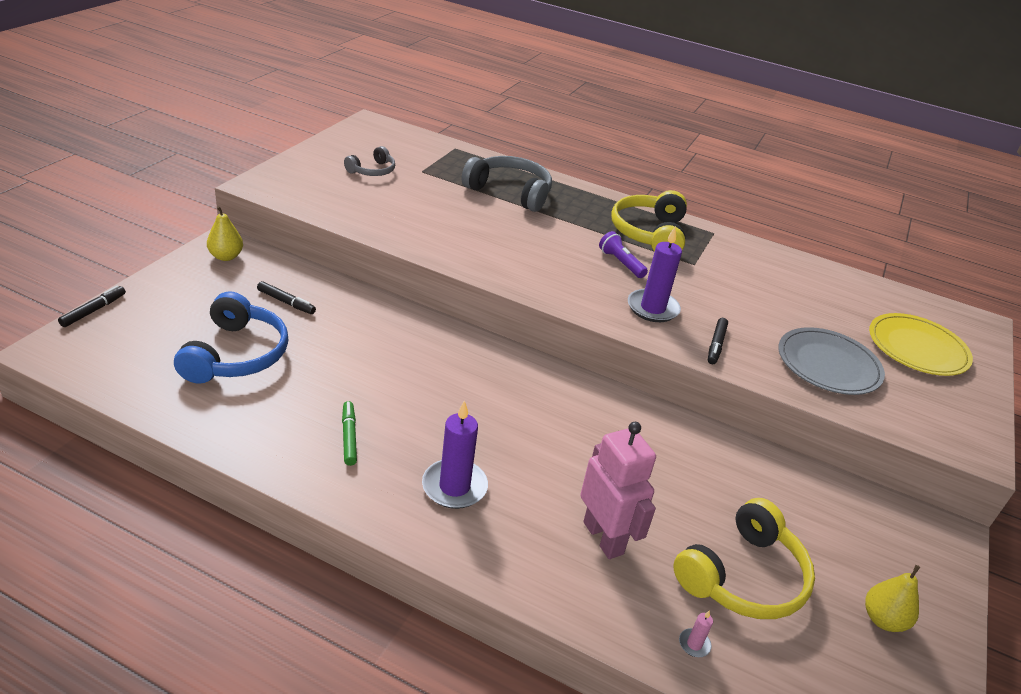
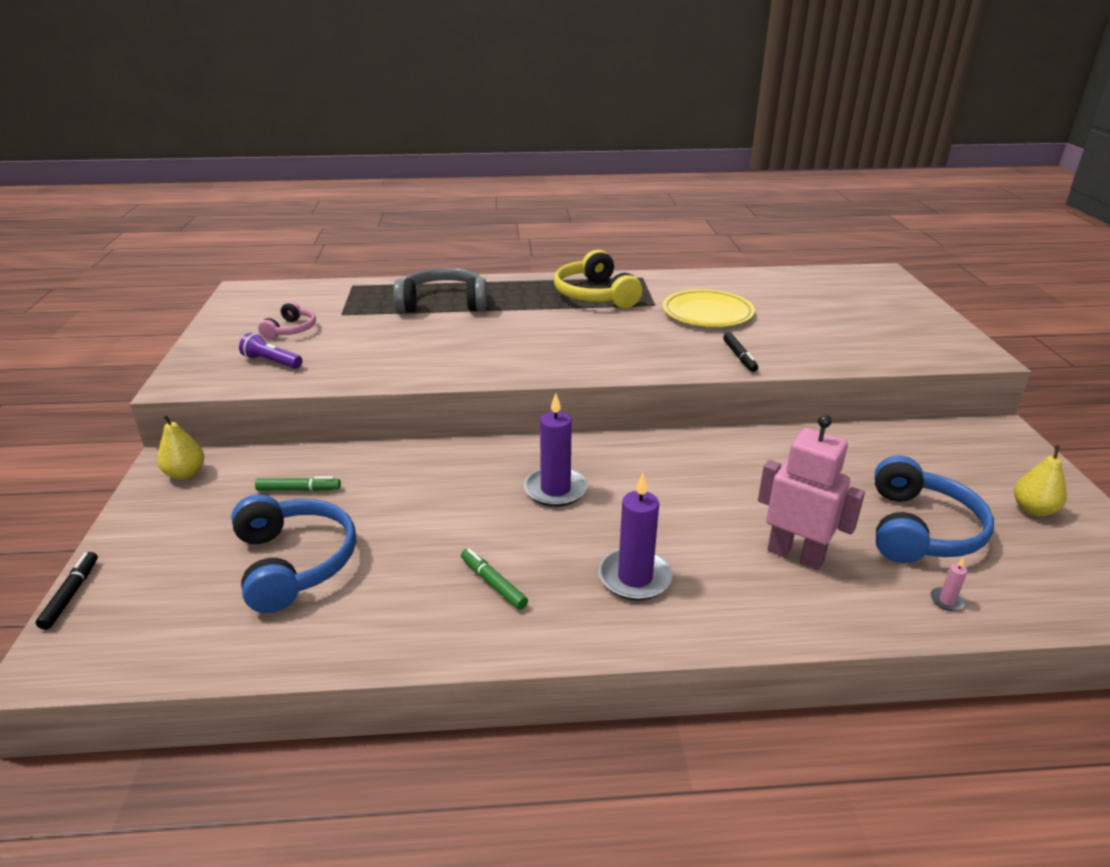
camera: 25 degrees left, 5 degrees down
black marker [257,281,316,314] -> green marker [255,476,341,491]
grey headphones [344,146,395,176] -> pink headphones [258,302,316,339]
purple flashlight [599,231,648,278] -> purple flashlight moved to [239,333,302,369]
purple candle [628,227,682,322] -> purple candle moved to [524,393,588,507]
yellow headphones [673,498,815,619] -> blue headphones [874,455,994,563]
grey plate [778,327,885,395] -> none
yellow plate [869,313,973,376] -> yellow plate moved to [662,289,755,327]

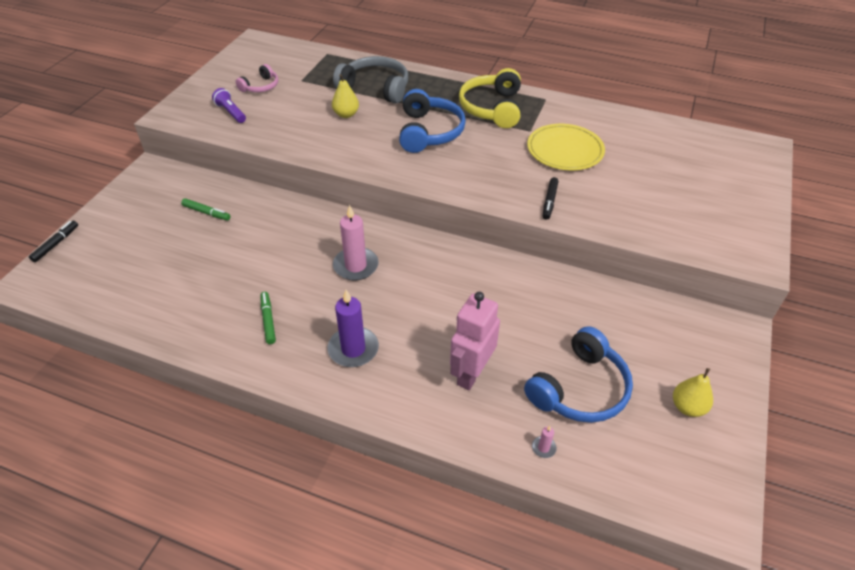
camera: 25 degrees right, 15 degrees up
yellow pear [157,414,204,480] -> yellow pear moved to [332,74,359,118]
blue headphones [231,494,356,613] -> blue headphones moved to [399,89,466,153]
purple candle [524,393,588,507] -> pink candle [333,205,379,280]
pink robot [758,415,865,570] -> pink robot turned 120 degrees counterclockwise [450,292,500,390]

